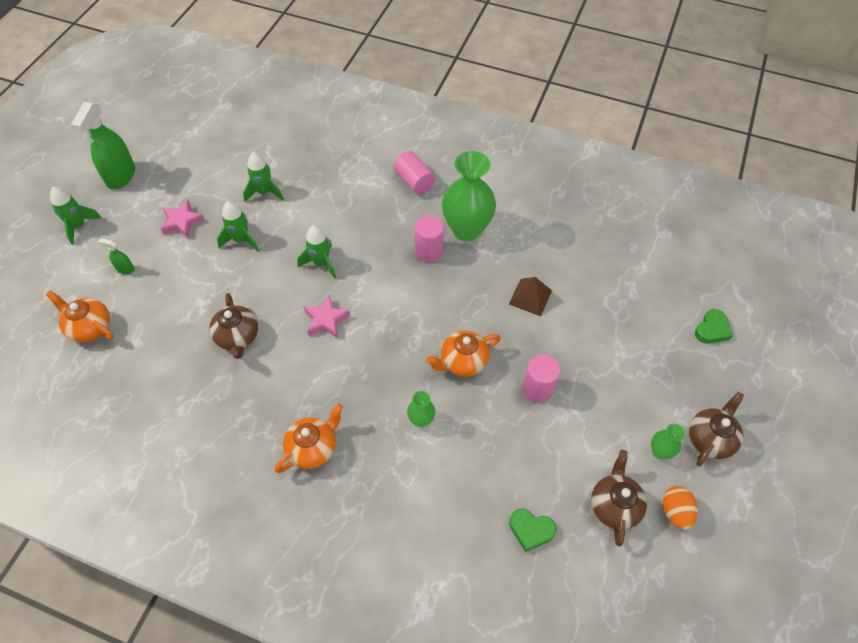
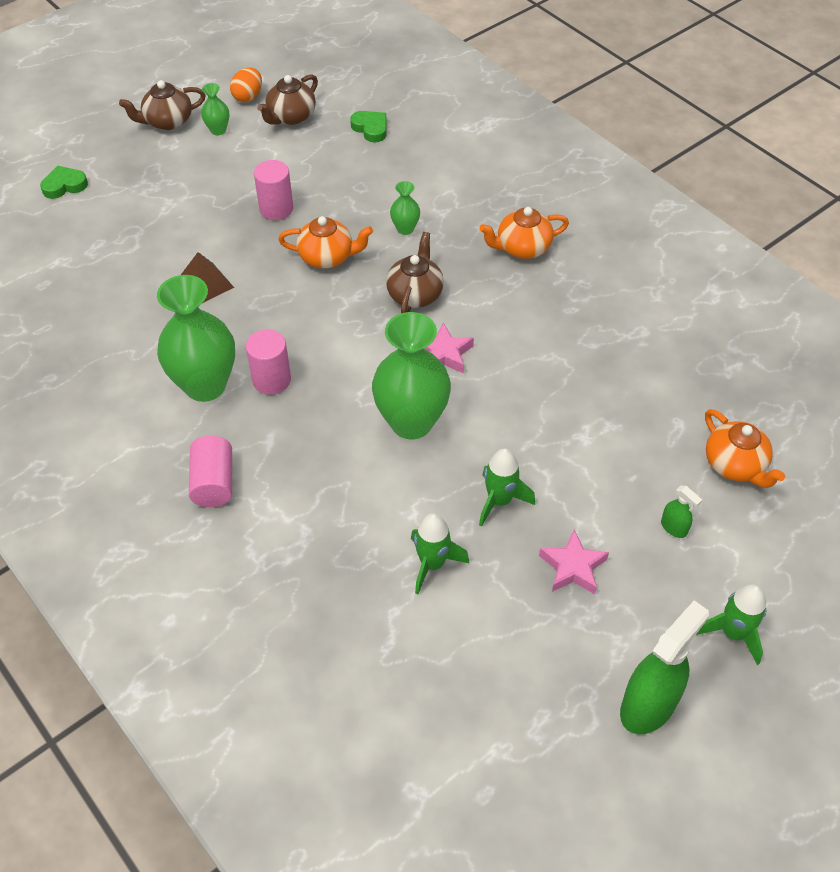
camera: 150 degrees left, 5 degrees down
brown teapot [209,293,258,359] -> brown teapot moved to [386,232,444,313]
green rocket [297,225,336,279] -> green vase [372,312,451,439]

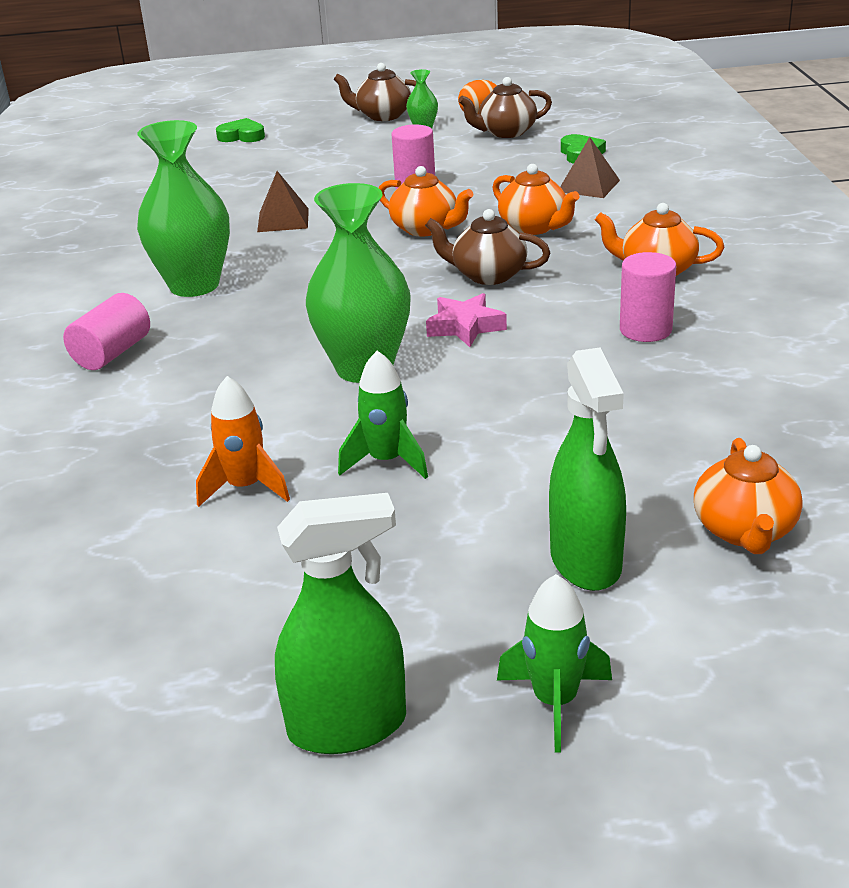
camera: 35 degrees right, 20 degrees down
pink cylinder [246,329,291,395] -> pink cylinder moved to [620,252,676,342]
brown teapot [386,232,444,313] -> brown teapot turned 120 degrees counterclockwise [425,209,550,285]
green vase [390,181,420,235] -> orange teapot [492,164,580,235]
green rocket [411,513,469,594] -> orange rocket [196,376,290,507]
pink star [539,529,609,594] -> none
green spray bottle [661,486,702,538] -> green spray bottle [549,348,626,591], size x2.17
none -> brown pyramid [560,137,620,198]

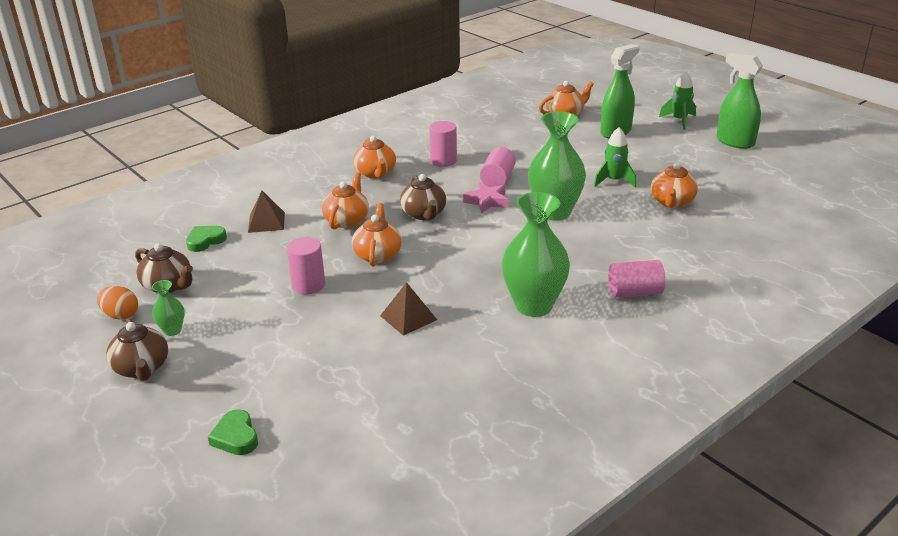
camera: 125 degrees left, 0 degrees up
orange rocket [196,376,290,507] -> orange teapot [651,162,698,208]
none -> pink cylinder [480,147,516,187]

